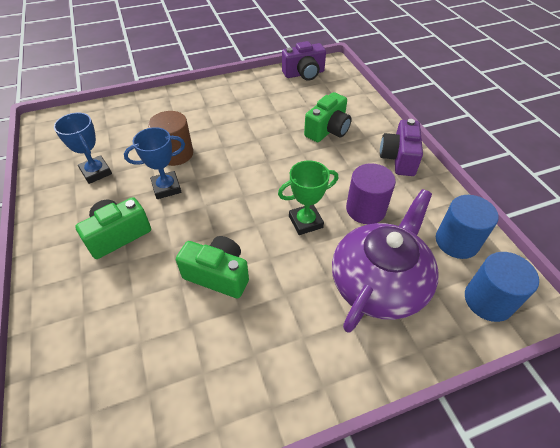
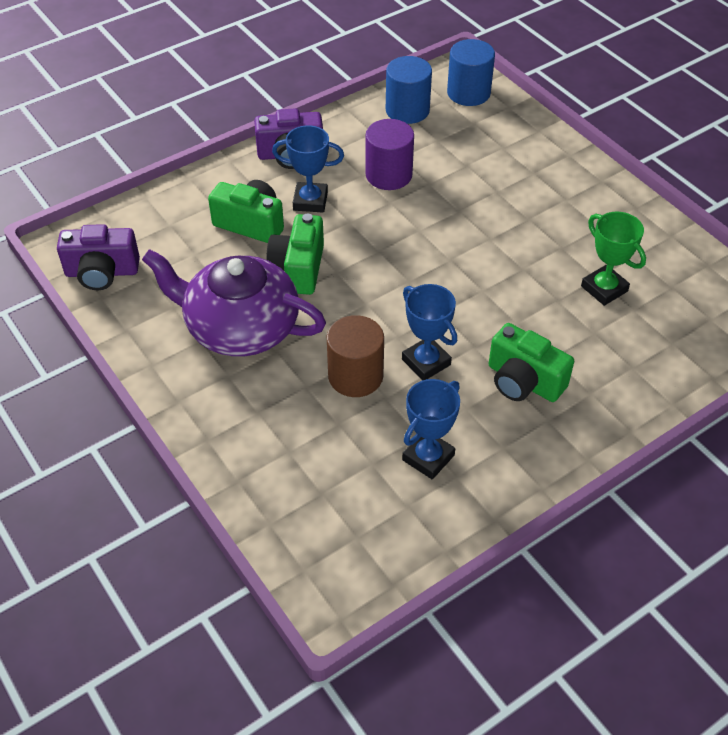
camera: 105 degrees left, 0 degrees up
green camera [176,236,249,298] -> green camera moved to [267,213,324,295]
green trophy [278,160,338,235] -> green trophy moved to [581,211,646,306]
purple camera [282,41,326,81] -> purple camera turned 120 degrees clockwise [57,224,140,290]
purple teapot [332,189,438,333] -> purple teapot moved to [142,249,326,356]
none -> blue trophy [272,125,344,212]

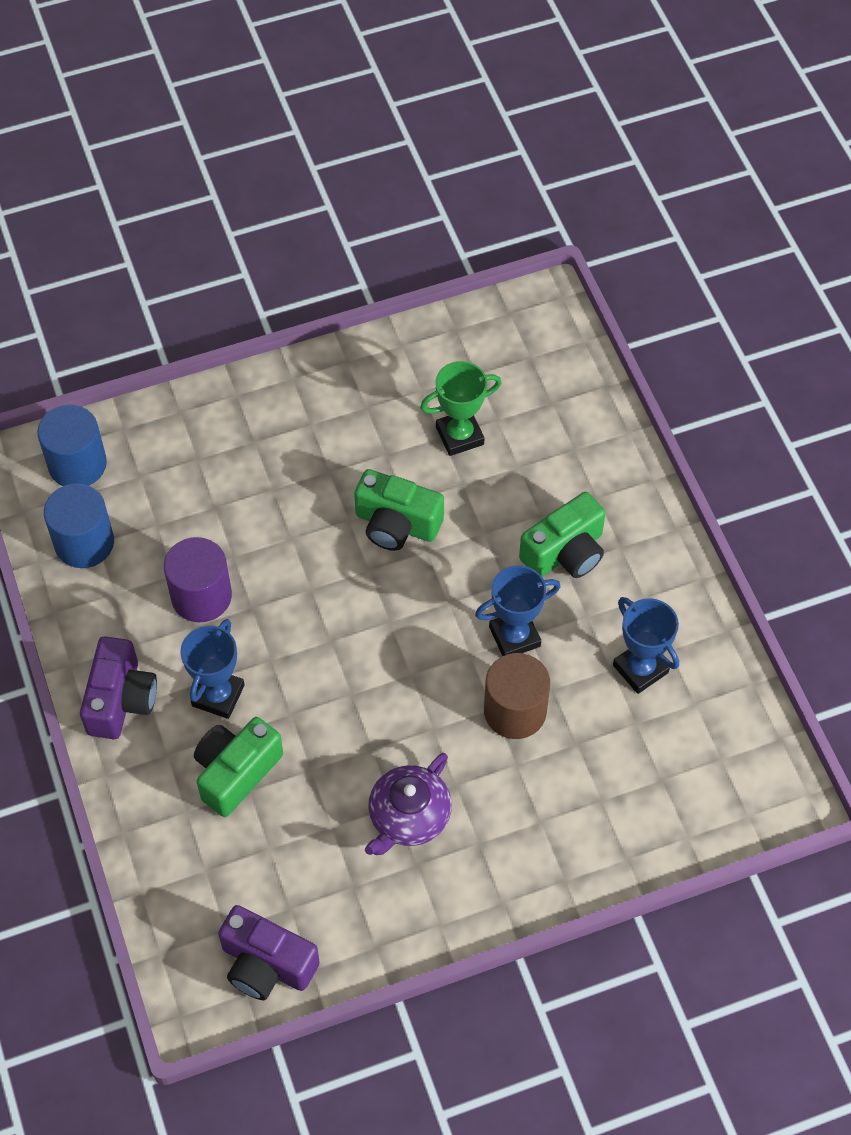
camera: 75 degrees left, 10 degrees up
purple camera [57,224,140,290] -> purple camera turned 105 degrees clockwise [218,905,320,1000]
purple teapot [142,249,326,356] -> purple teapot [365,753,452,855], size x0.60
green camera [267,213,324,295] -> green camera moved to [354,469,444,551]

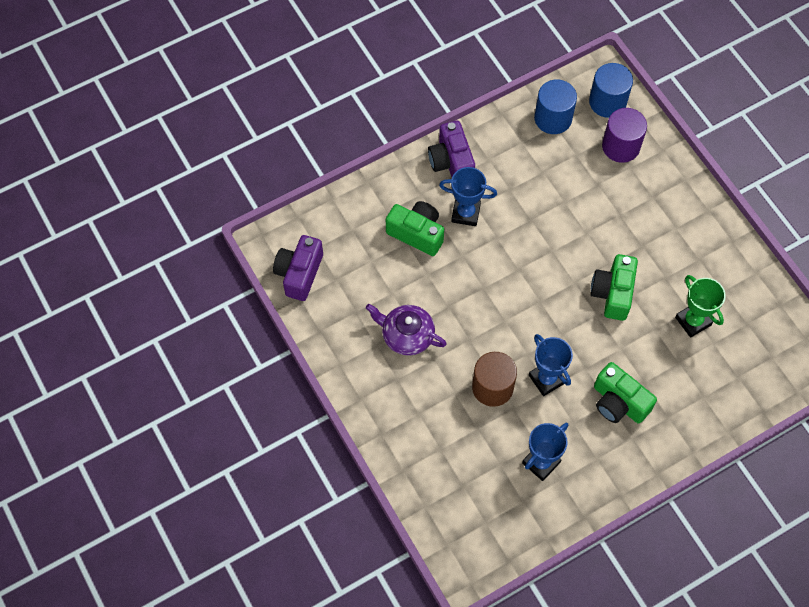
camera: 80 degrees right, 5 degrees up
purple camera [80,636,157,739] -> purple camera turned 75 degrees clockwise [428,121,475,177]
purple cylinder [164,537,232,622] -> purple cylinder moved to [602,108,647,163]

